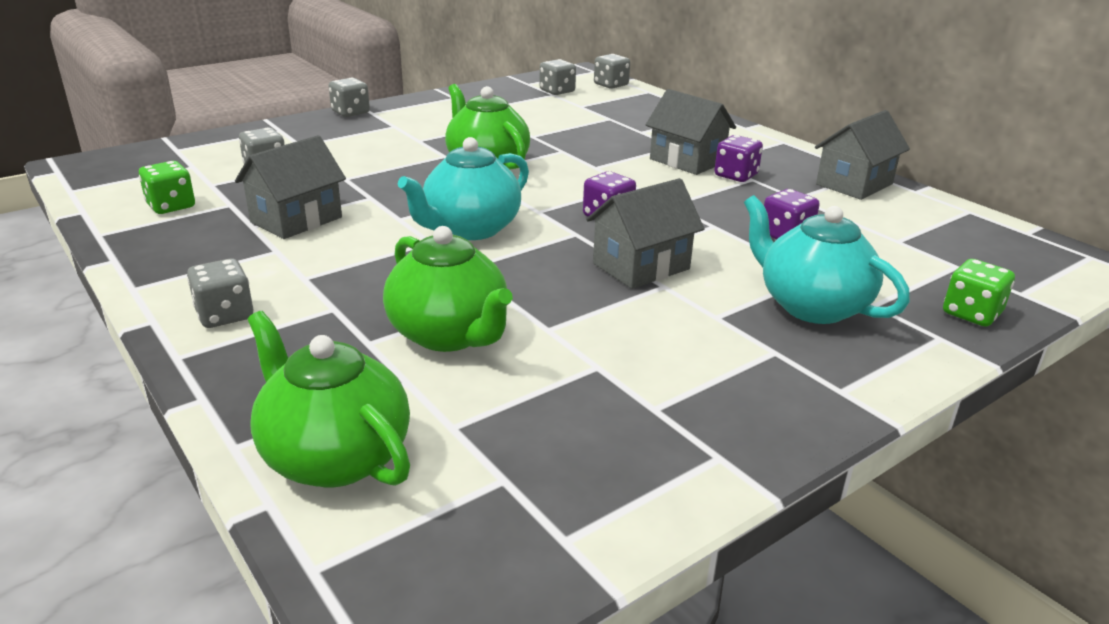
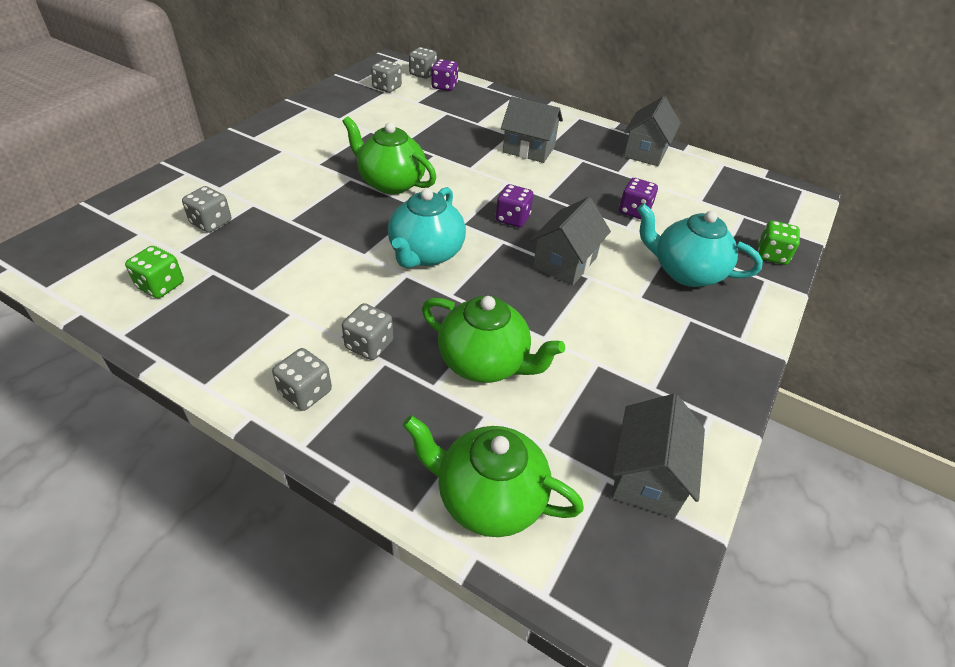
camera: 25 degrees left, 15 degrees up
grey house [235,135,346,239] -> grey house moved to [612,394,705,518]
grey dice [329,78,370,117] -> grey dice moved to [342,303,393,360]
purple dice [714,135,763,182] -> purple dice moved to [431,59,458,91]

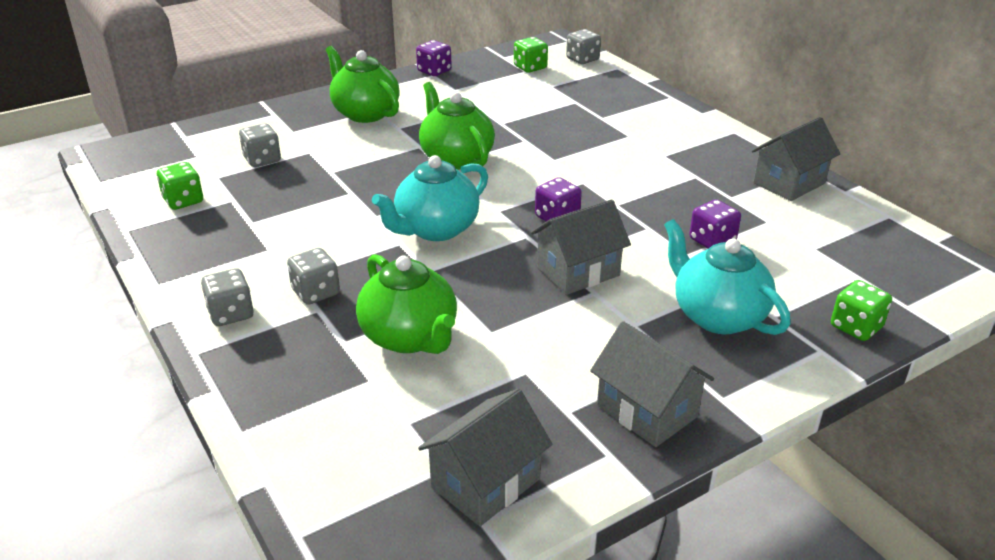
camera: 30 degrees right, 10 degrees down
grey dice [371,60,402,93] -> green dice [514,37,548,73]
green teapot [403,415,584,537] -> green teapot moved to [326,46,400,123]
purple dice [431,59,458,91] -> purple dice moved to [416,40,452,76]
grey house [501,96,563,163] -> grey house moved to [590,321,714,447]

